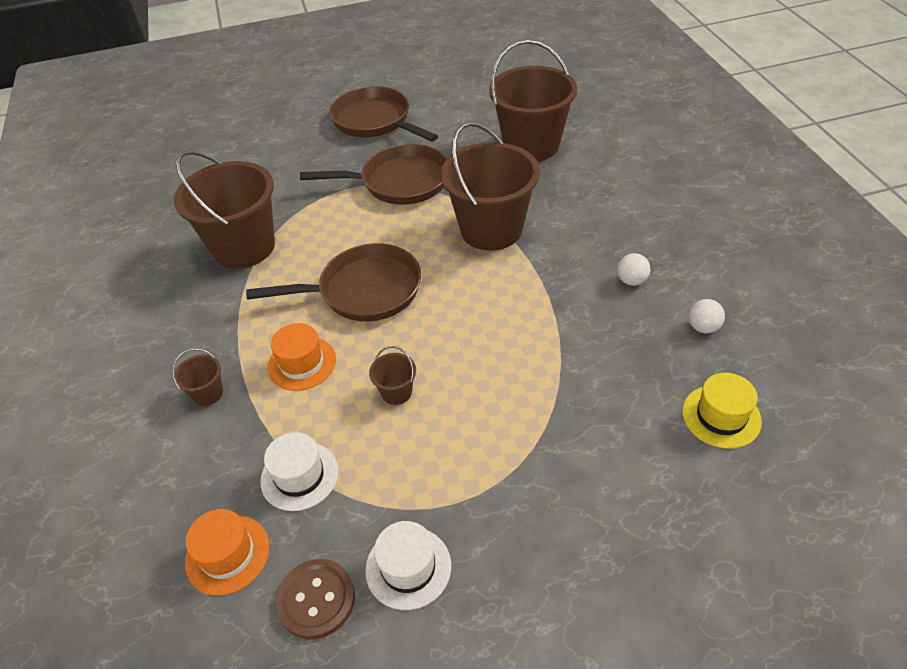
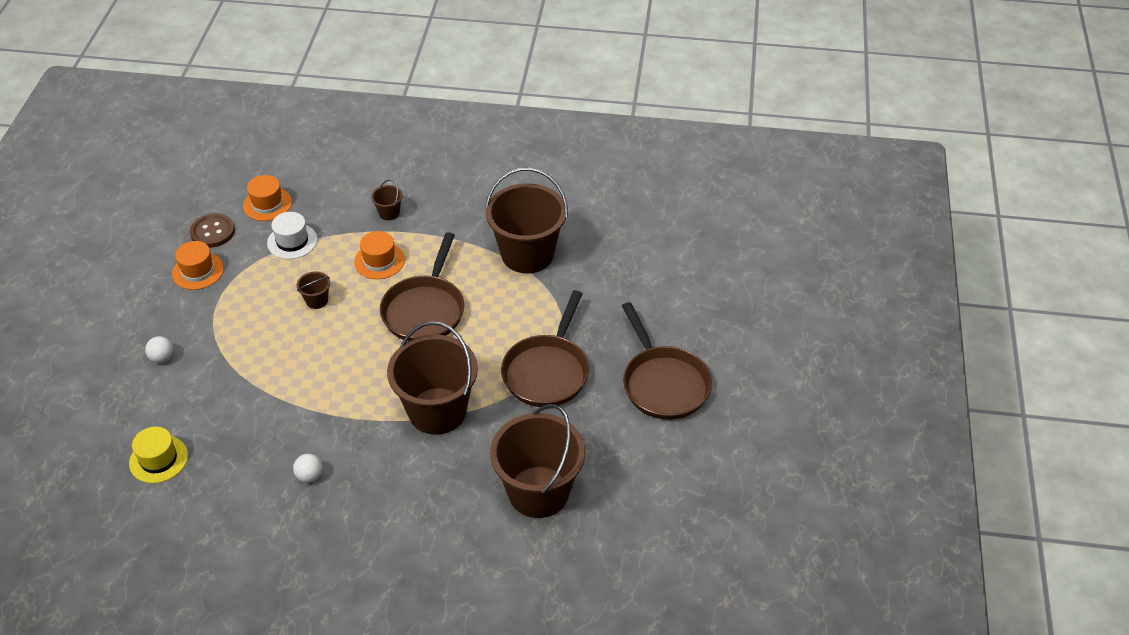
camera: 110 degrees right, 0 degrees up
brown pan [329,86,438,142] -> brown pan turned 90 degrees clockwise [622,302,712,420]
white hat [365,521,451,610] -> orange hat [172,241,224,290]
white ball [689,299,725,333] -> white ball moved to [145,336,173,363]

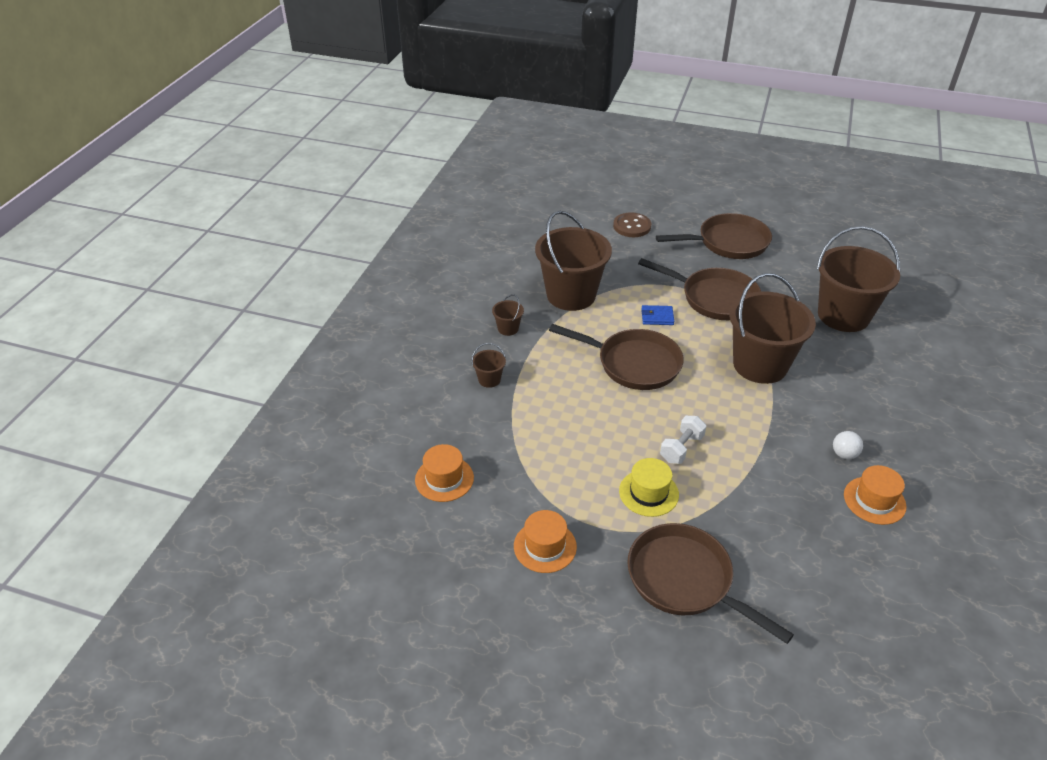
camera: 80 degrees left, 5 degrees down
yellow hat [129,427,188,483] -> yellow hat moved to [619,458,679,517]
white ball [145,336,173,363] -> brown pan [627,523,794,644]
brown button [190,213,235,248] -> brown button moved to [613,212,651,237]
white hat [267,212,317,259] -> none
brown bucket [297,271,330,309] -> brown bucket moved to [492,294,524,336]
orange hat [354,231,405,279] -> orange hat moved to [844,465,907,525]
none -> blue wallet [641,305,674,325]
none -> white dumbbell [660,416,706,464]

